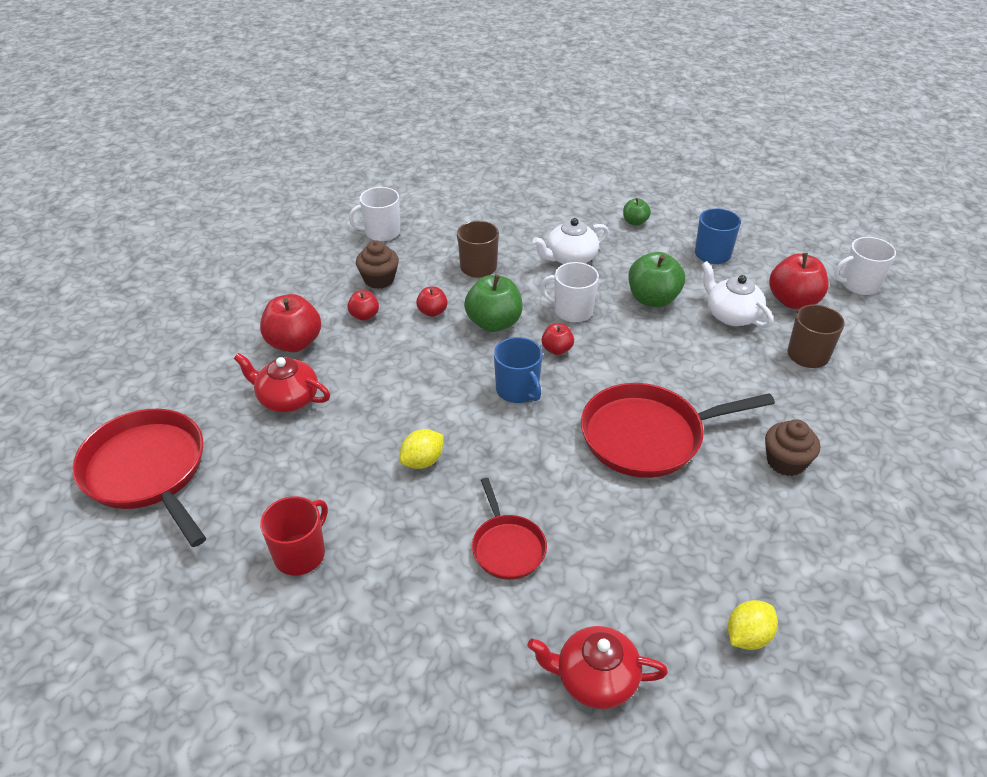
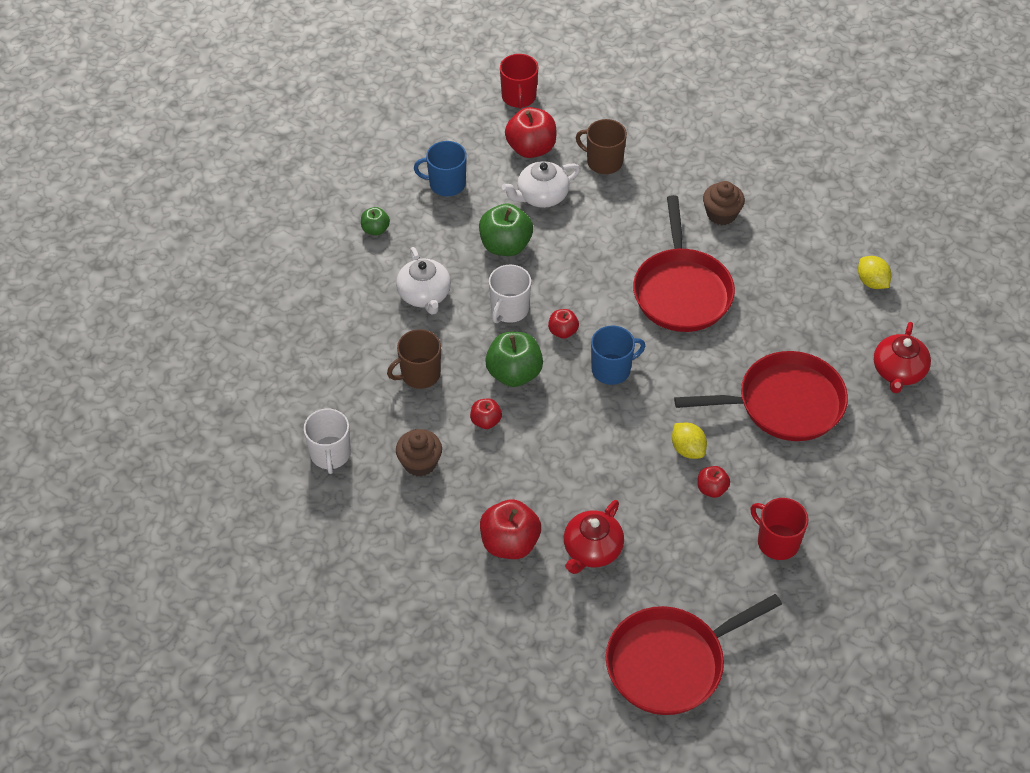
camera: 80 degrees left, 10 degrees up
red apple [347,290,379,321] -> red apple moved to [698,466,730,498]
red pan [472,478,547,580] -> red pan [674,351,848,441], size x1.82
white mug [834,237,896,295] -> red mug [500,54,538,109]

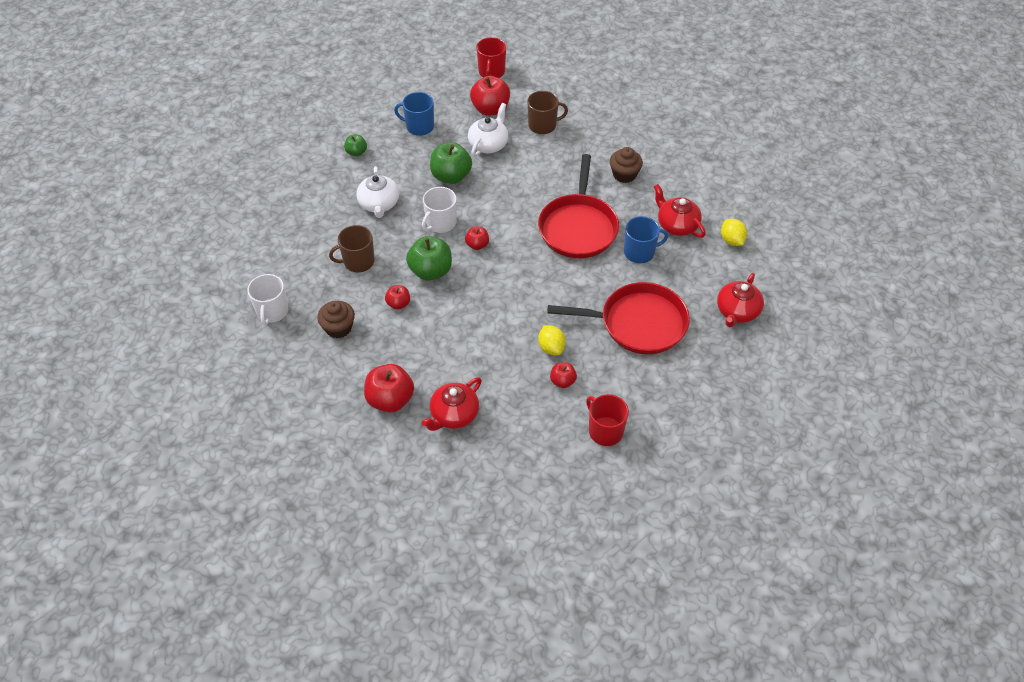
camera: 10 degrees right, 0 degrees up
white teapot [502,161,580,208] -> white teapot turned 135 degrees clockwise [468,103,508,157]
brown mug [576,119,627,174] -> brown mug turned 135 degrees clockwise [527,91,568,134]
blue mug [591,326,645,385] -> blue mug moved to [624,216,668,263]
red pan [606,594,782,715] -> none
none -> red teapot [654,184,706,238]

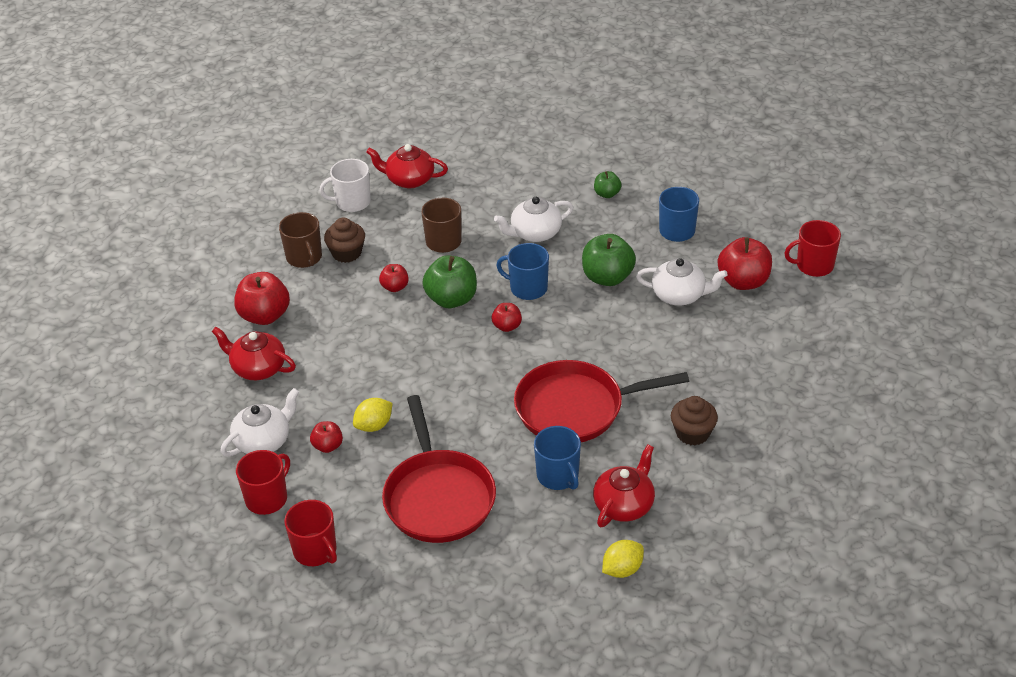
camera: 75 degrees right, 10 degrees down
white mug [422,187,457,233] -> blue mug [496,243,549,300]
brown mug [527,91,568,134] -> brown mug moved to [279,212,322,268]
red teapot [717,273,764,327] -> red teapot moved to [366,144,448,188]
none -> white teapot [220,388,299,456]
none -> red mug [284,500,337,566]

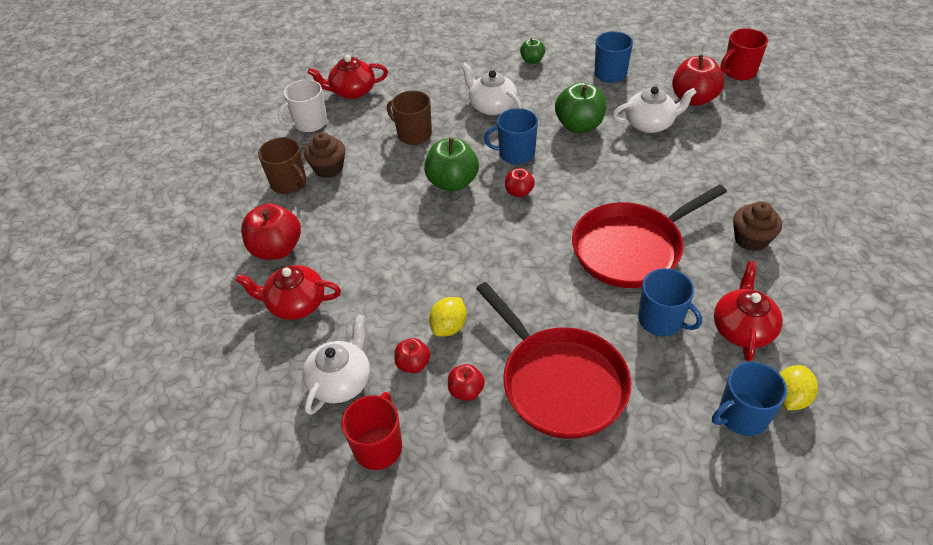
camera: 20 degrees left, 5 degrees up
red mug [284,500,337,566] -> none
red apple [379,264,409,292] -> red apple moved to [448,364,485,401]
white teapot [494,196,574,242] -> white teapot turned 90 degrees clockwise [461,63,522,115]
none -> blue mug [712,362,787,436]

